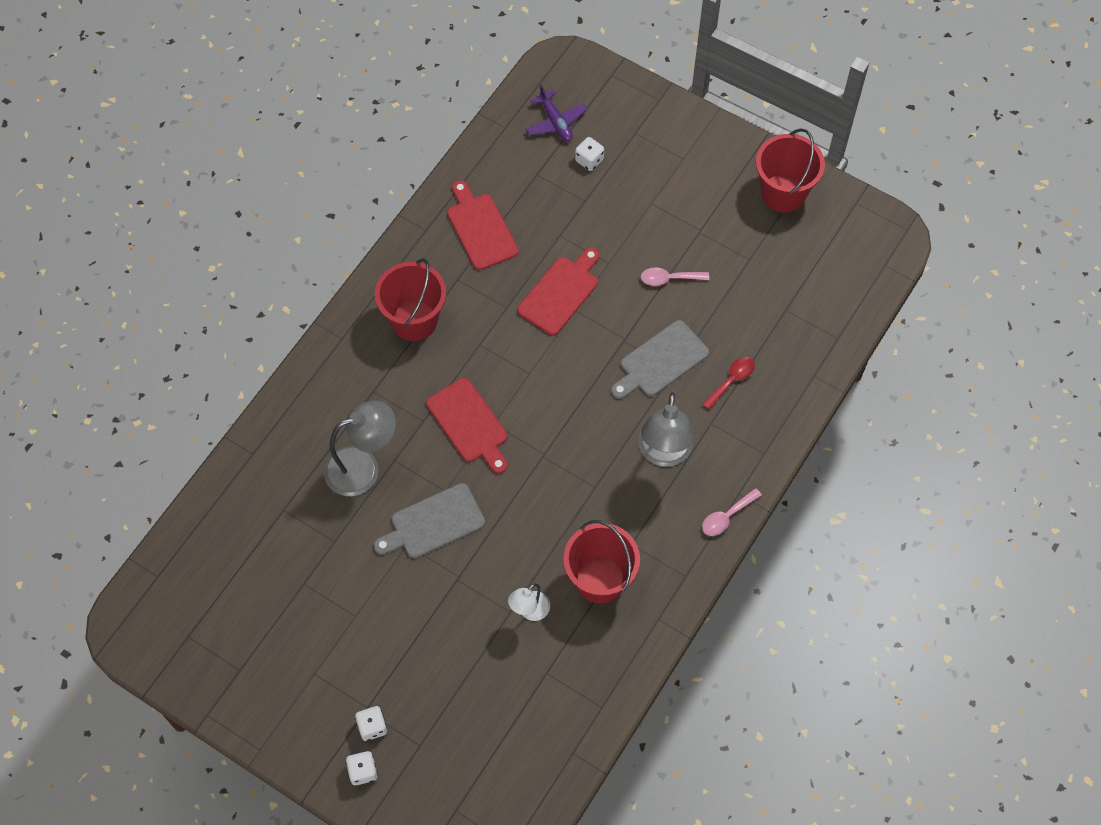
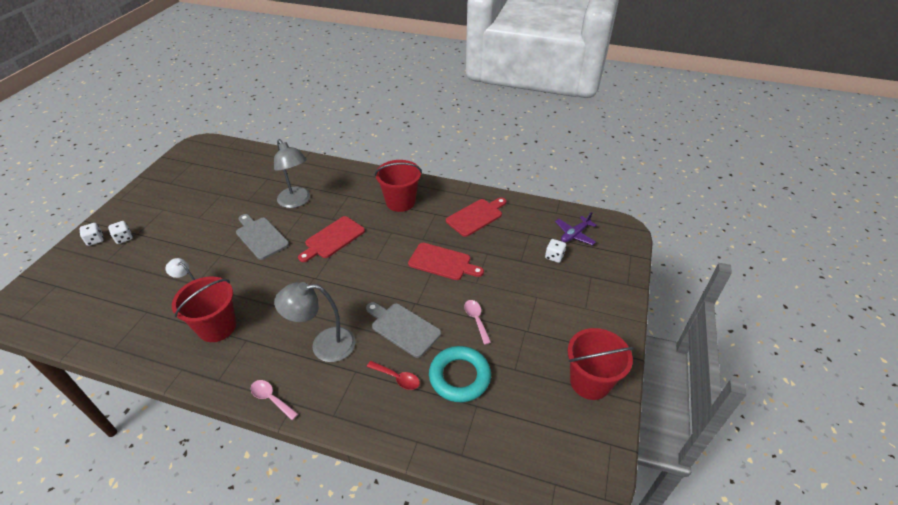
camera: 75 degrees right, 20 degrees down
none -> turquoise ring [429,346,491,402]

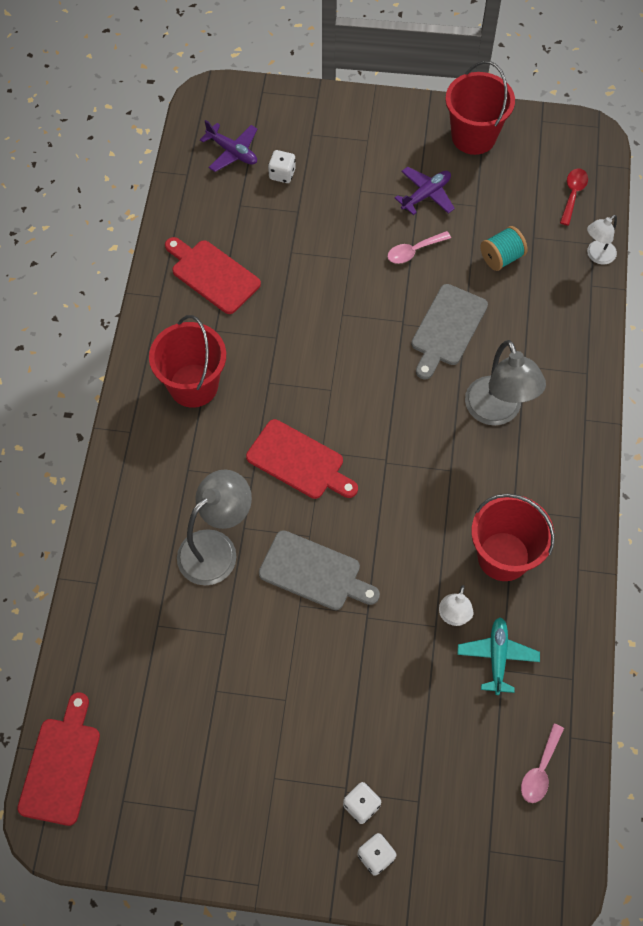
camera: 100 degrees left, 20 degrees up
grey cutting board [236,214,289,260] -> grey cutting board turned 105 degrees counterclockwise [259,530,380,610]
pink spoon [250,380,298,420] -> pink spoon moved to [521,723,564,803]
red spoon [367,361,420,390] -> red spoon moved to [560,168,588,226]
red cutting board [408,243,484,280] -> red cutting board moved to [17,693,100,826]
turquoise ring [429,346,491,402] -> turquoise spool [480,226,528,271]
none -> purple plane [395,167,455,215]
none -> turquoise plane [457,617,540,695]
none -> white lamp [587,215,617,265]

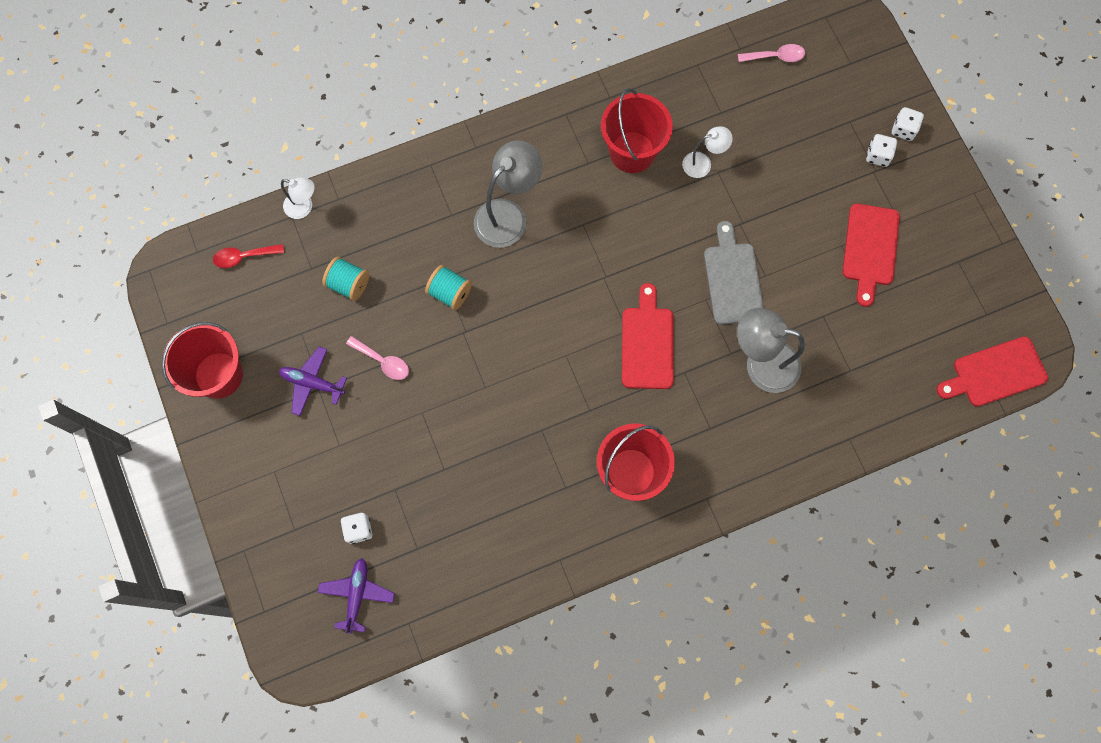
camera: 120 degrees left, 10 degrees up
red cutting board [165,237,261,314] -> red cutting board moved to [843,204,900,307]
grey cutting board [411,284,488,380] -> turquoise spool [425,265,472,310]
turquoise plane [457,617,540,695] -> none

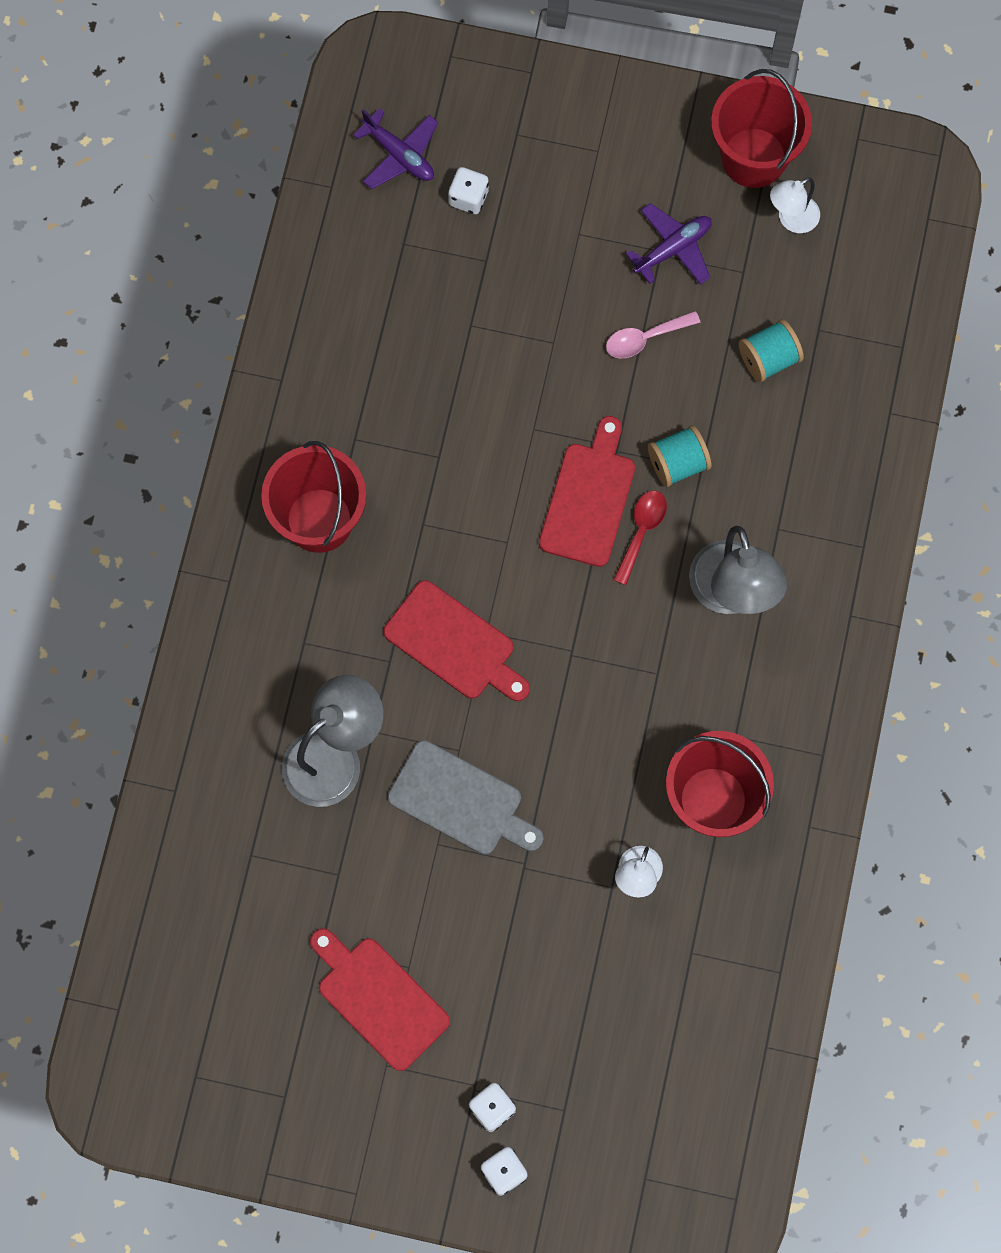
camera: 125 degrees right, 0 degrees up
red spoon [213,244,284,268] -> red spoon moved to [613,490,667,585]
white lamp [281,178,315,219] -> white lamp moved to [770,177,820,233]
pink spoon [738,44,805,62] -> none
red cutting board [936,336,1048,406] -> red cutting board moved to [539,416,635,567]

